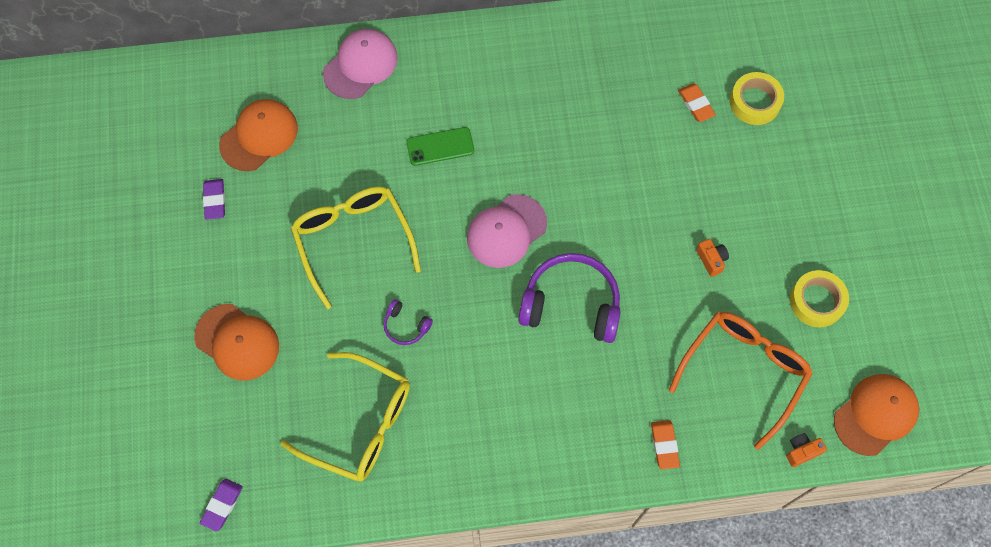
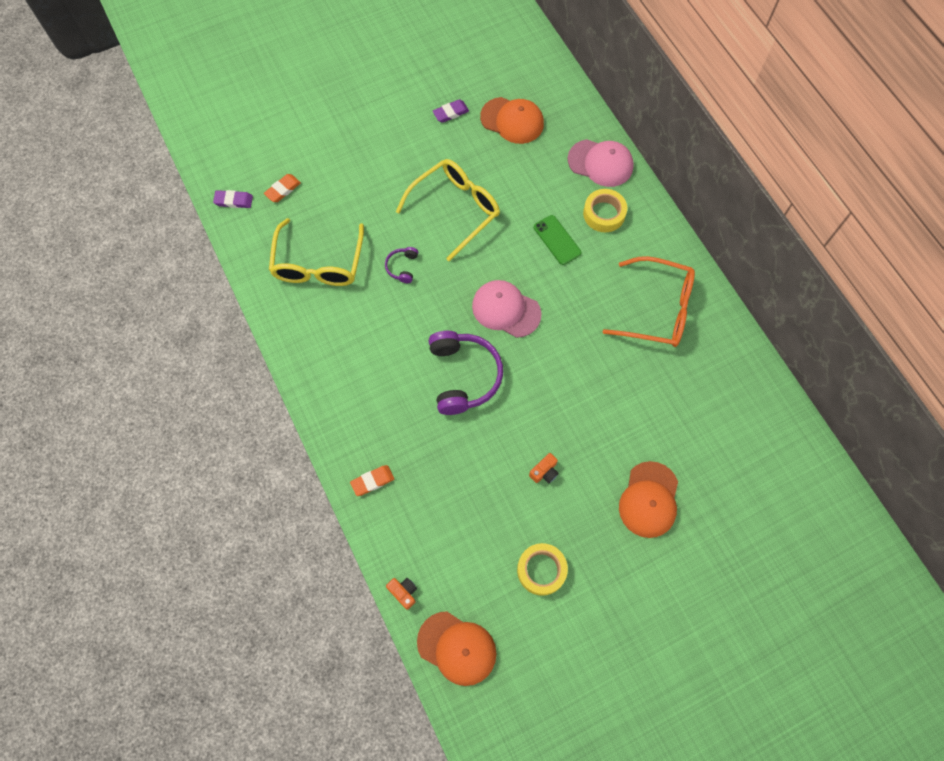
camera: 70 degrees right, 0 degrees up
orange cap [194,304,279,381] -> orange cap moved to [619,461,678,538]
orange glasses [669,312,813,450] -> orange glasses moved to [602,256,695,347]
orange eraser [678,84,716,122] -> orange eraser moved to [264,174,301,202]
yellow tape [730,72,784,125] -> yellow tape moved to [583,189,627,232]

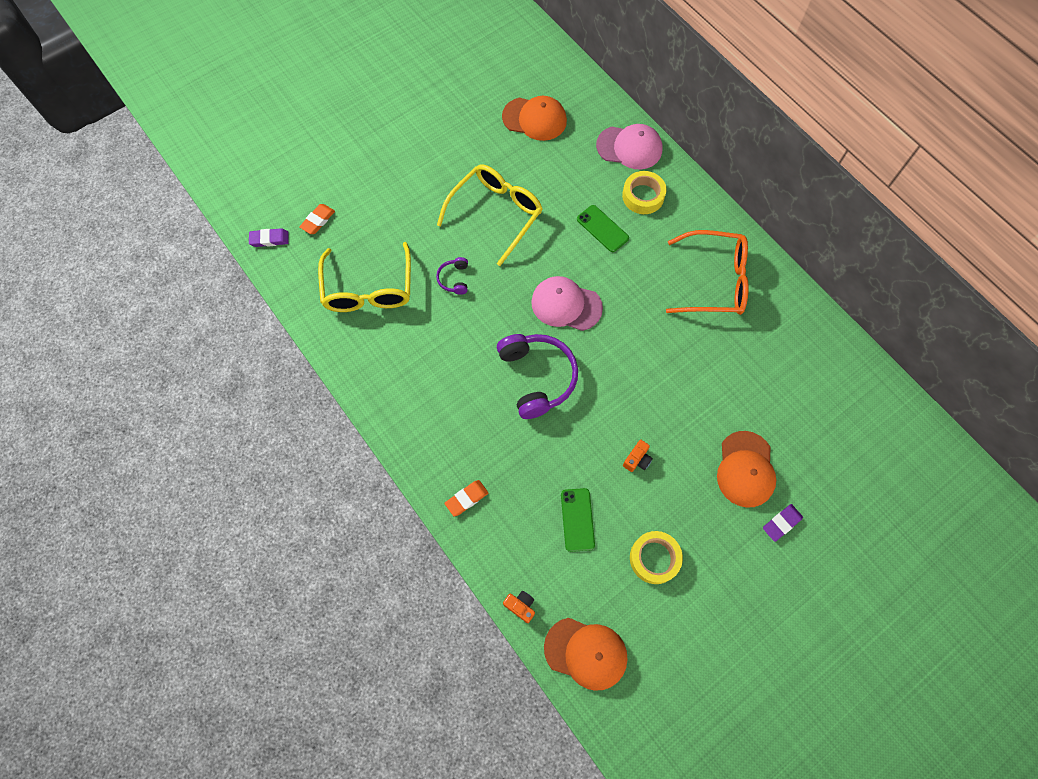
camera: 10 degrees left, 0 degrees up
purple eraser [433,99,469,123] -> purple eraser moved to [763,504,803,542]
none -> green phone [561,488,595,552]

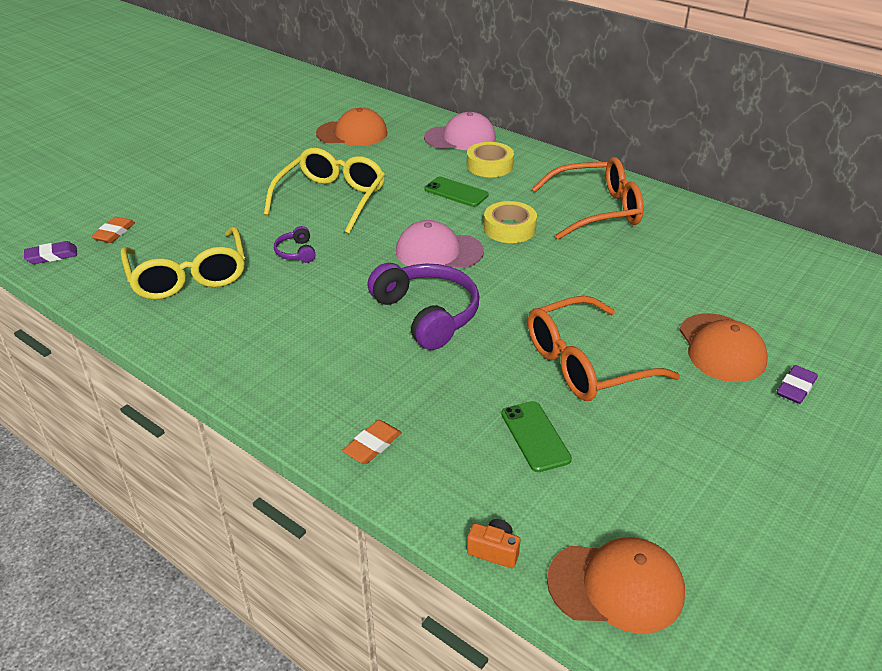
camera: 15 degrees left, 30 degrees down
orange camera [623,440,653,472] -> orange glasses [528,296,680,401]
yellow tape [630,531,683,584] -> yellow tape moved to [484,201,537,243]

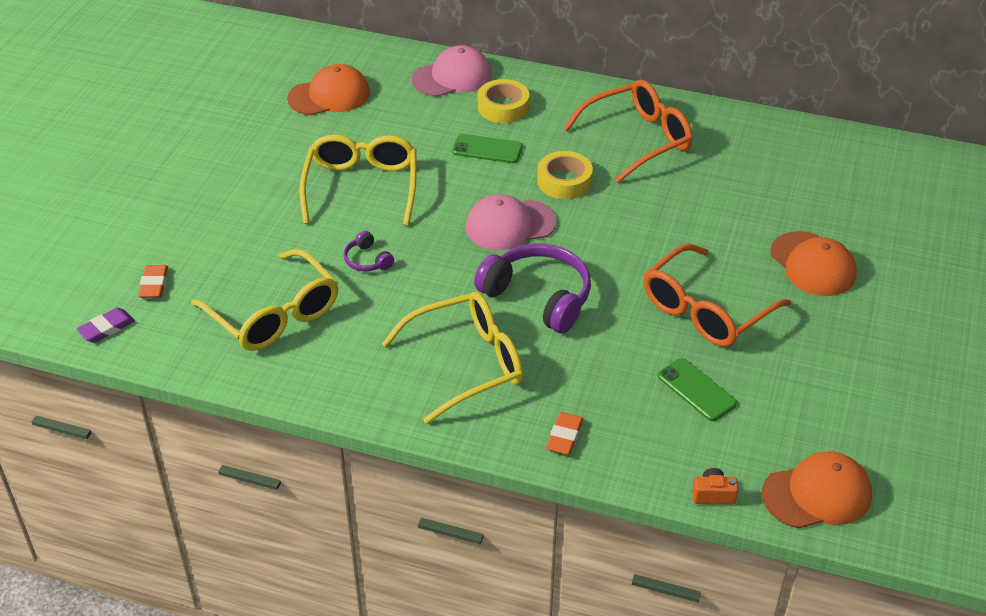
camera: 20 degrees left, 5 degrees up
purple eraser [777,365,818,404] -> none
none -> yellow glasses [382,292,523,424]

